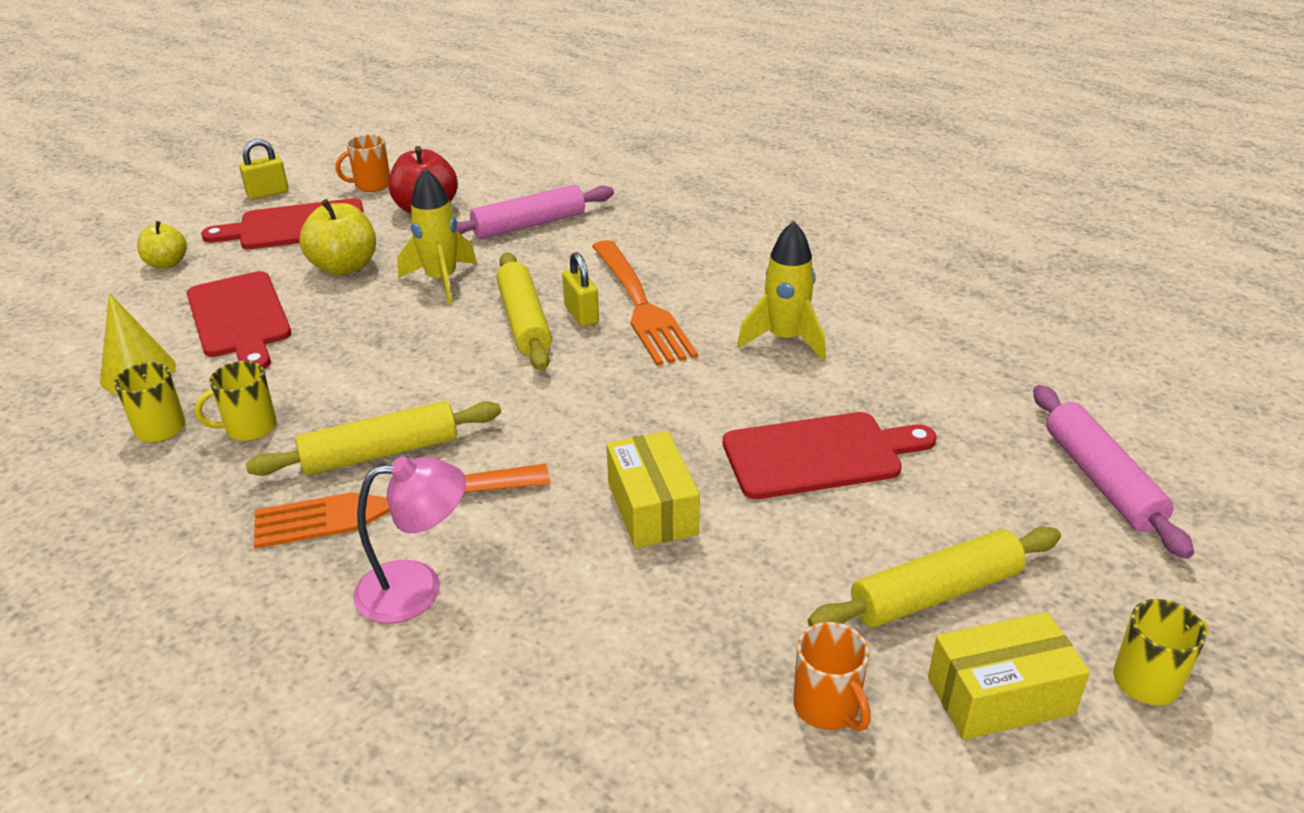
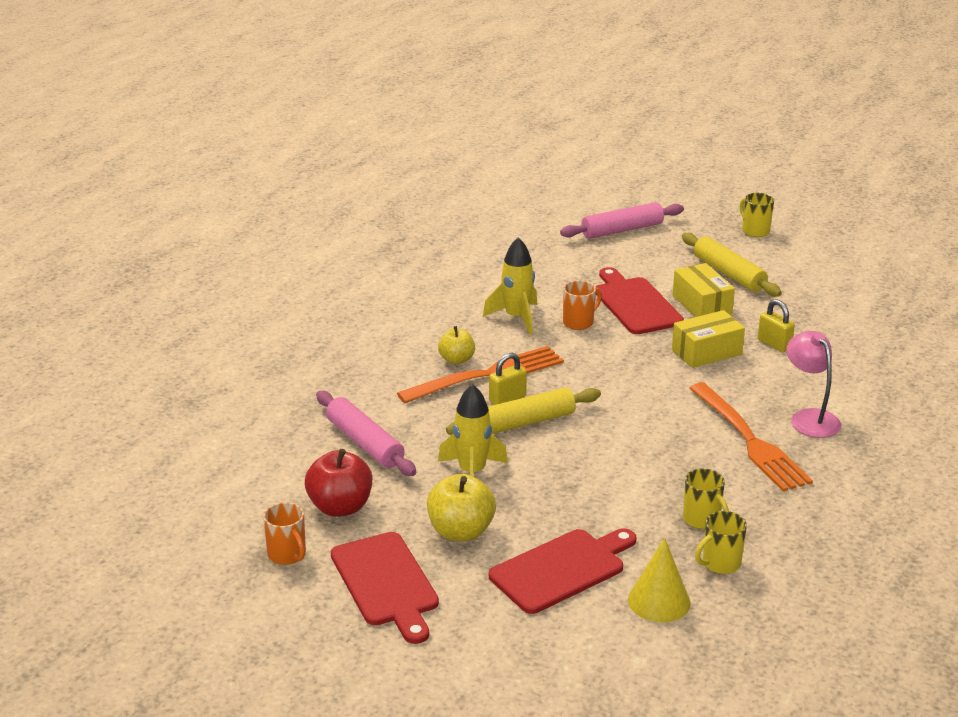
camera: 100 degrees left, 5 degrees down
yellow apple [137,221,187,269] -> yellow apple moved to [438,326,475,364]
yellow padlock [239,139,289,200] -> yellow padlock moved to [758,299,795,352]
yellow rolling pin [246,401,501,476] -> none
orange mug [793,622,871,731] -> orange mug moved to [563,280,602,330]
yellow box [928,612,1090,740] -> yellow box moved to [672,263,735,317]

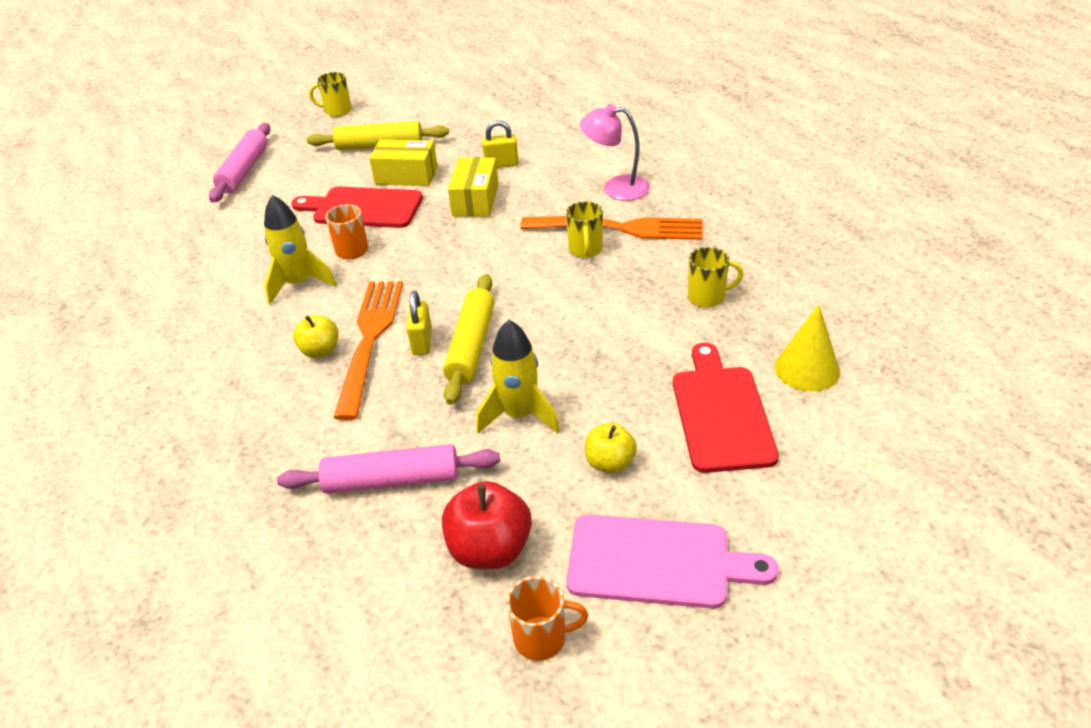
camera: 55 degrees left, 10 degrees up
red cutting board [331,532,439,644] -> pink cutting board [566,515,779,609]
yellow apple [427,474,496,541] -> yellow apple [585,423,637,473], size x0.63
yellow mug [695,511,747,574] -> yellow mug moved to [566,201,603,258]

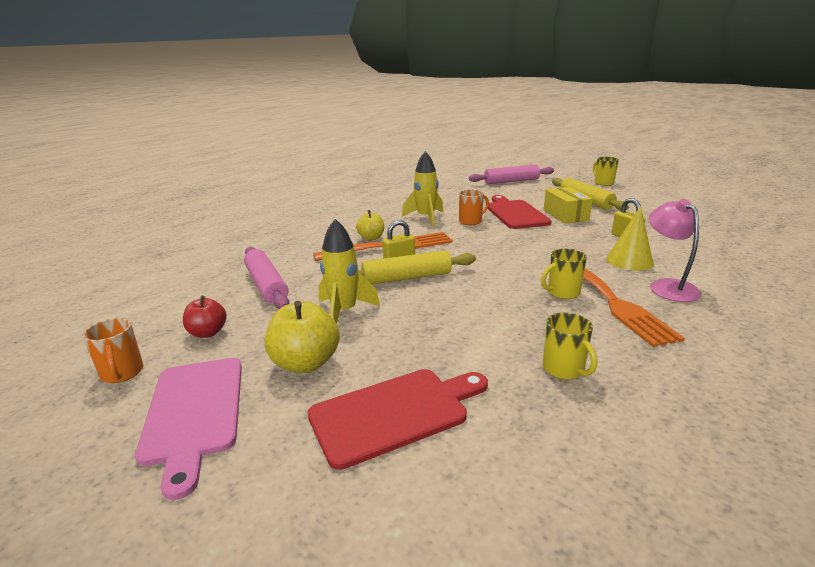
camera: 65 degrees right, 15 degrees down
red apple [442,481,532,569] -> red apple [183,296,227,338], size x0.63
yellow box [448,157,499,217] -> none
yellow apple [585,423,637,473] -> yellow apple [265,301,340,373], size x1.58
yellow cone [774,304,840,391] -> yellow cone moved to [606,206,654,271]

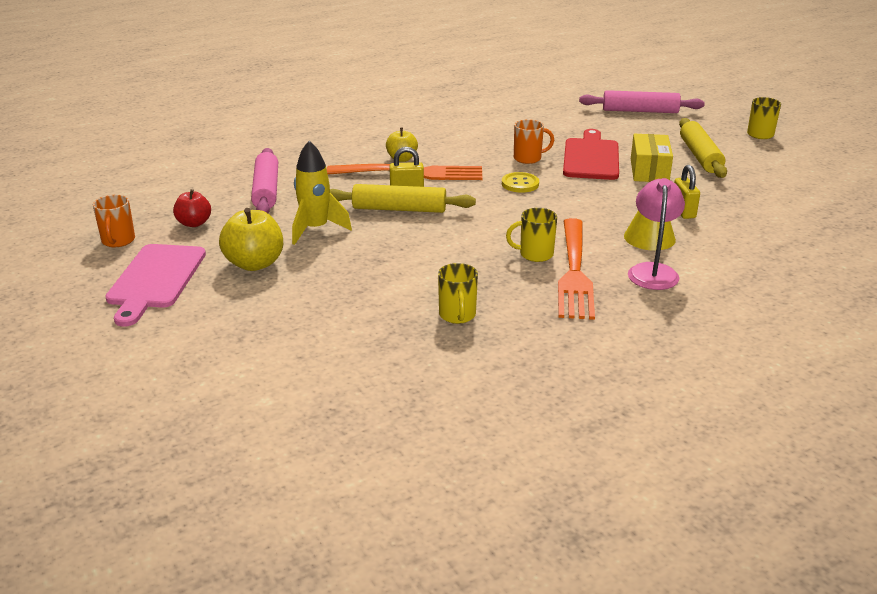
camera: 20 degrees right, 5 degrees up
red cutting board [308,369,488,470] -> none
yellow rocket [402,151,443,227] -> none
none -> yellow button [502,172,539,193]

